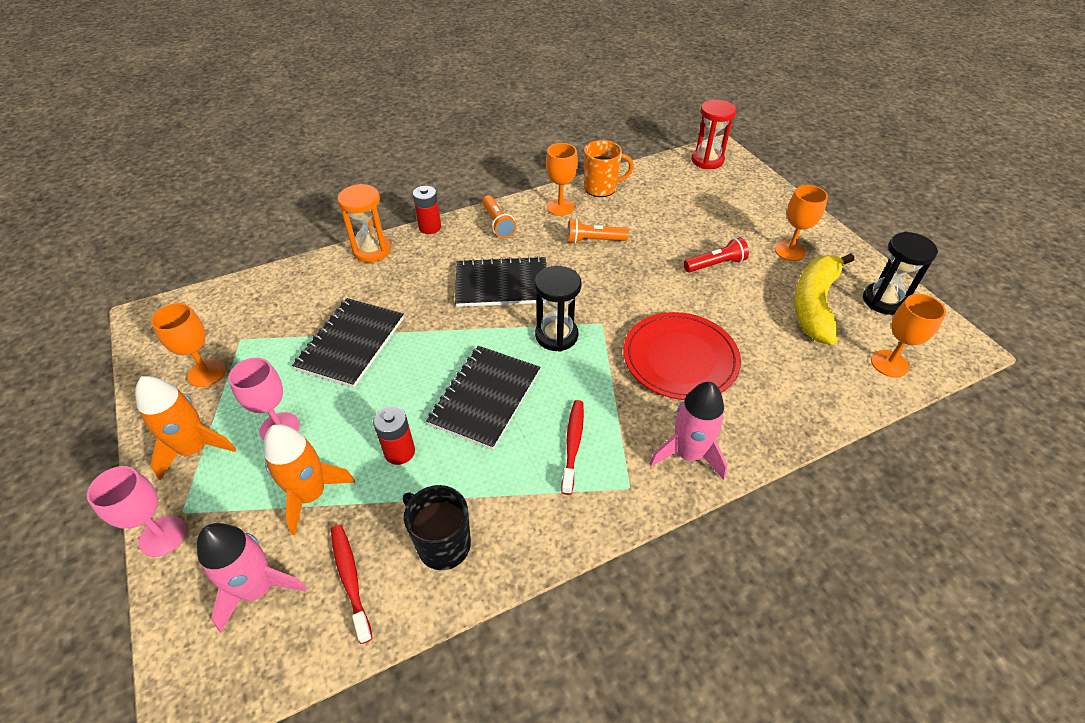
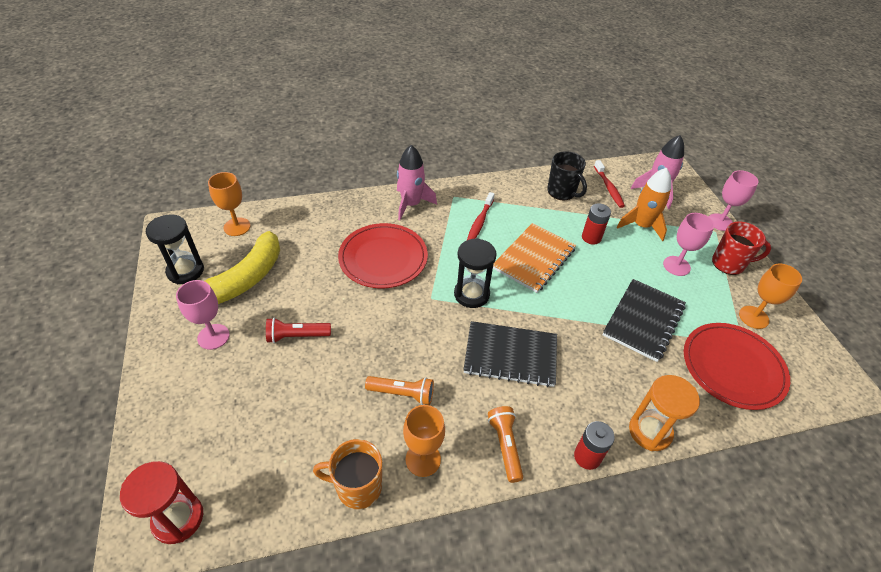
camera: 170 degrees left, 0 degrees up
orange rocket [135,376,236,480] -> red mug [712,222,771,275]
black notebook [426,346,540,450] -> orange notebook [493,223,576,293]
orange goblet [775,185,828,261] -> pink goblet [176,280,230,350]
none -> red plate [684,323,790,410]

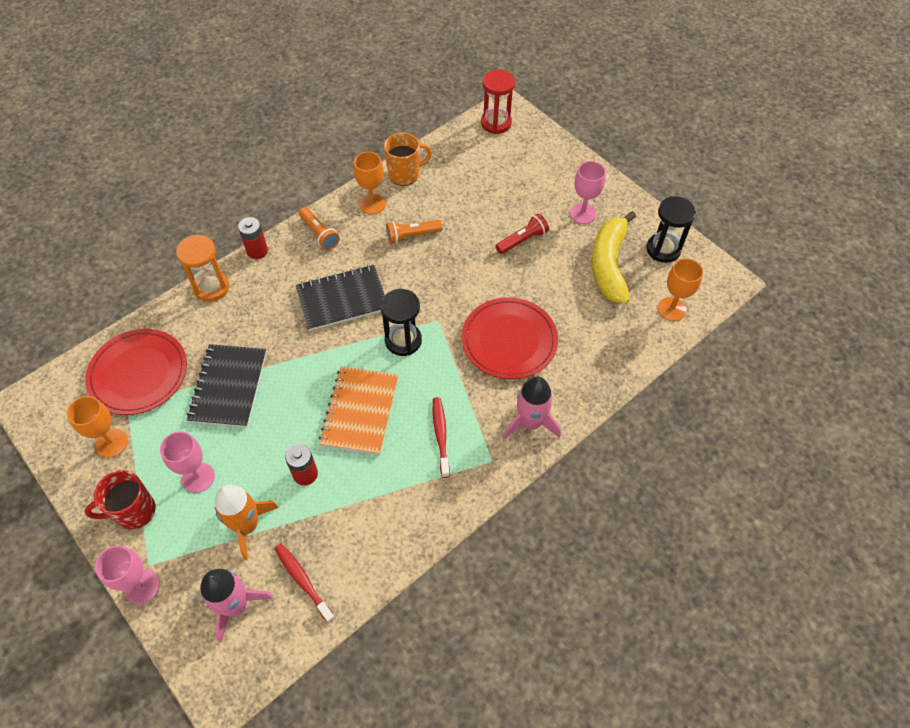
camera: 155 degrees right, 10 degrees up
black mug [547,151,587,200] -> none

